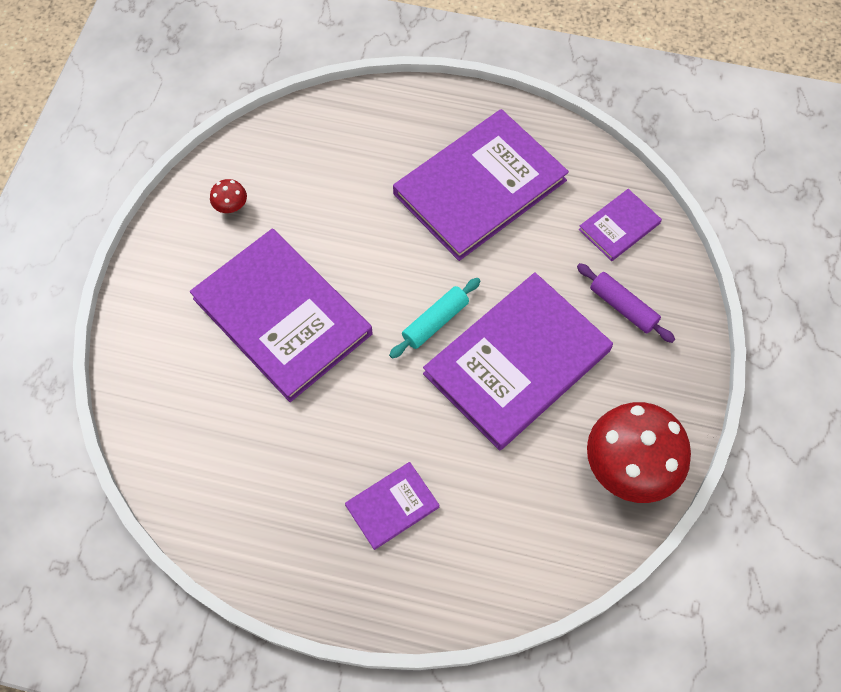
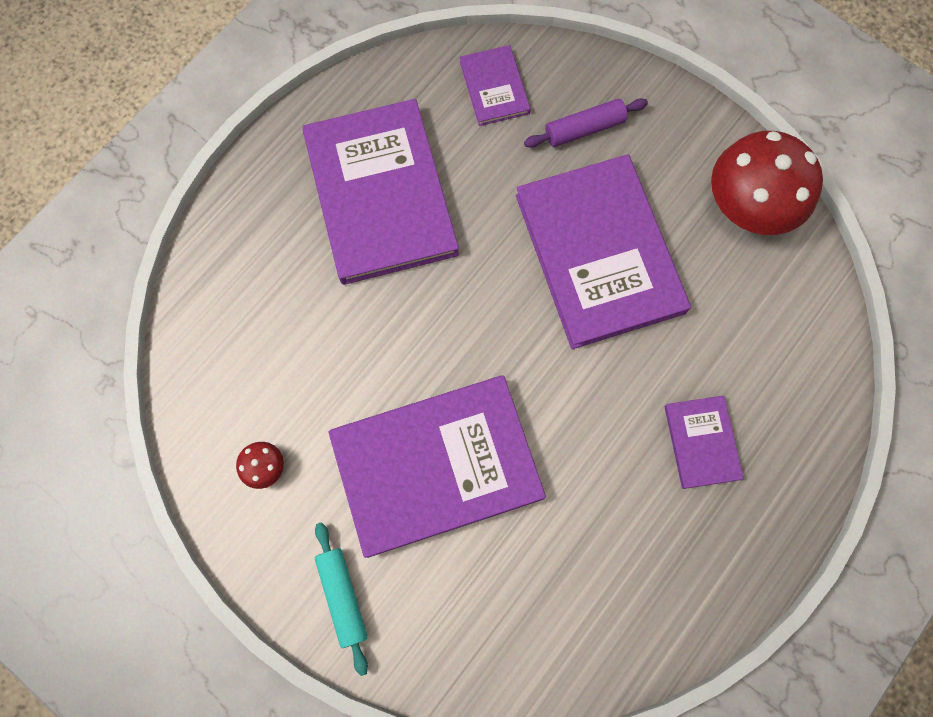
camera: 65 degrees left, 10 degrees up
turquoise rolling pin [389,278,480,359] -> turquoise rolling pin moved to [315,522,368,676]

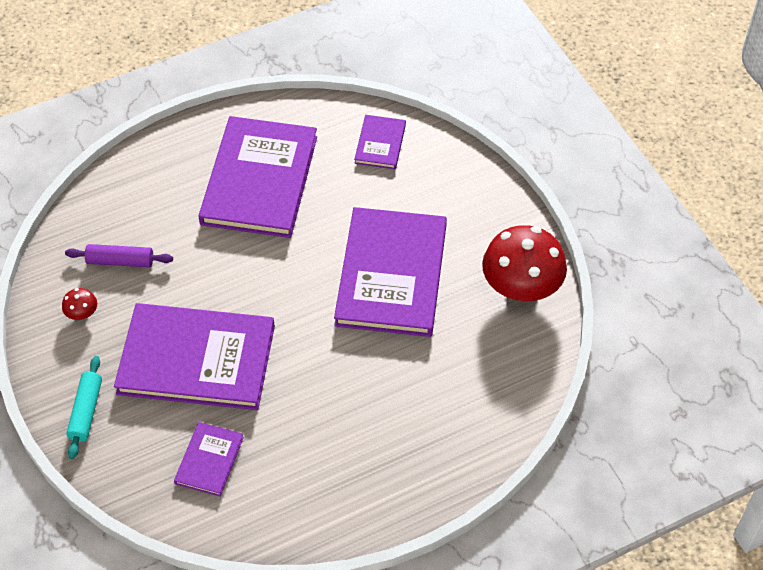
camera: 25 degrees right, 20 degrees down
purple rolling pin [524,98,648,148] -> purple rolling pin moved to [65,244,173,267]
purple book [664,395,744,489] -> purple book moved to [174,422,244,497]

